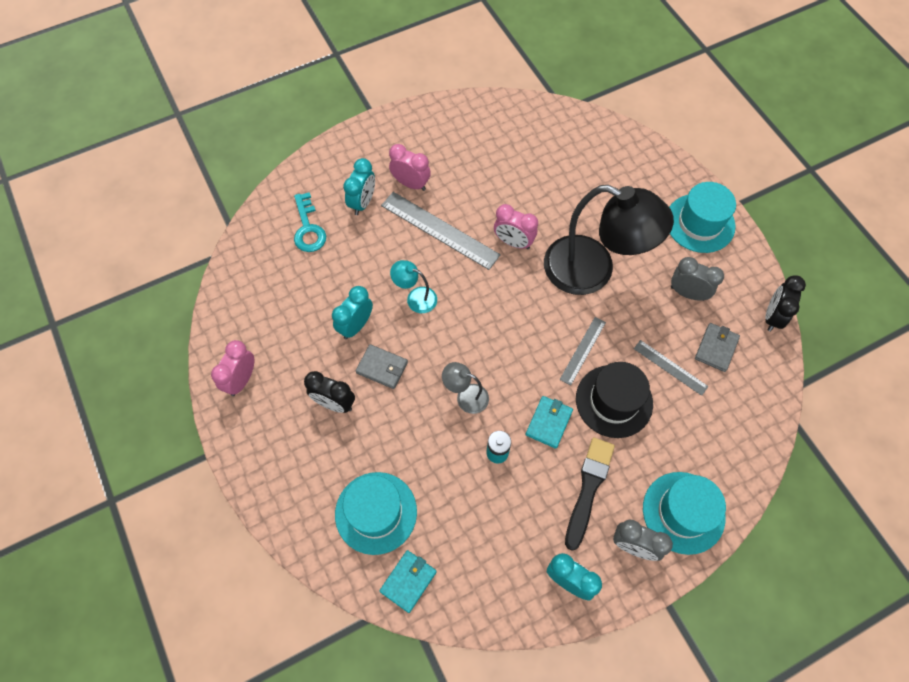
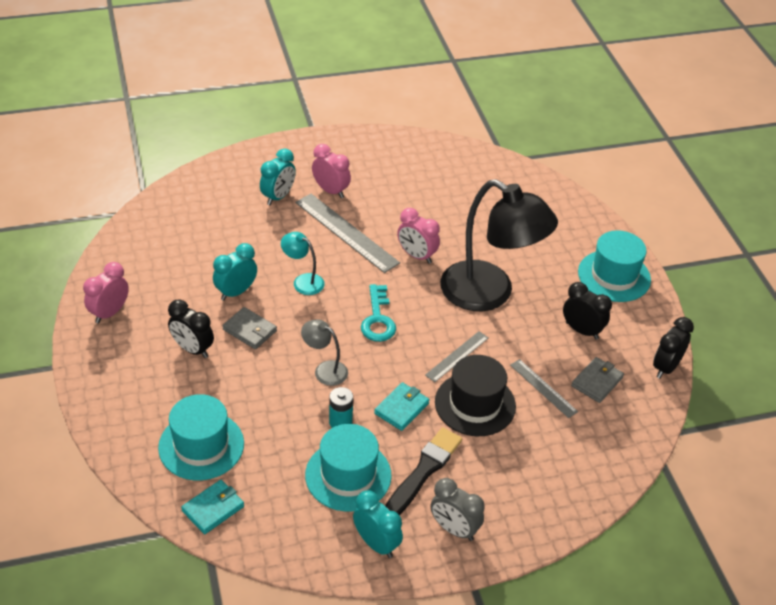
camera: 10 degrees right, 20 degrees down
turquoise key [294,192,326,252] -> turquoise key moved to [361,284,396,342]
turquoise hat [643,472,726,555] -> turquoise hat moved to [305,424,392,512]
grey clock [671,257,724,301] -> black clock [563,282,612,340]

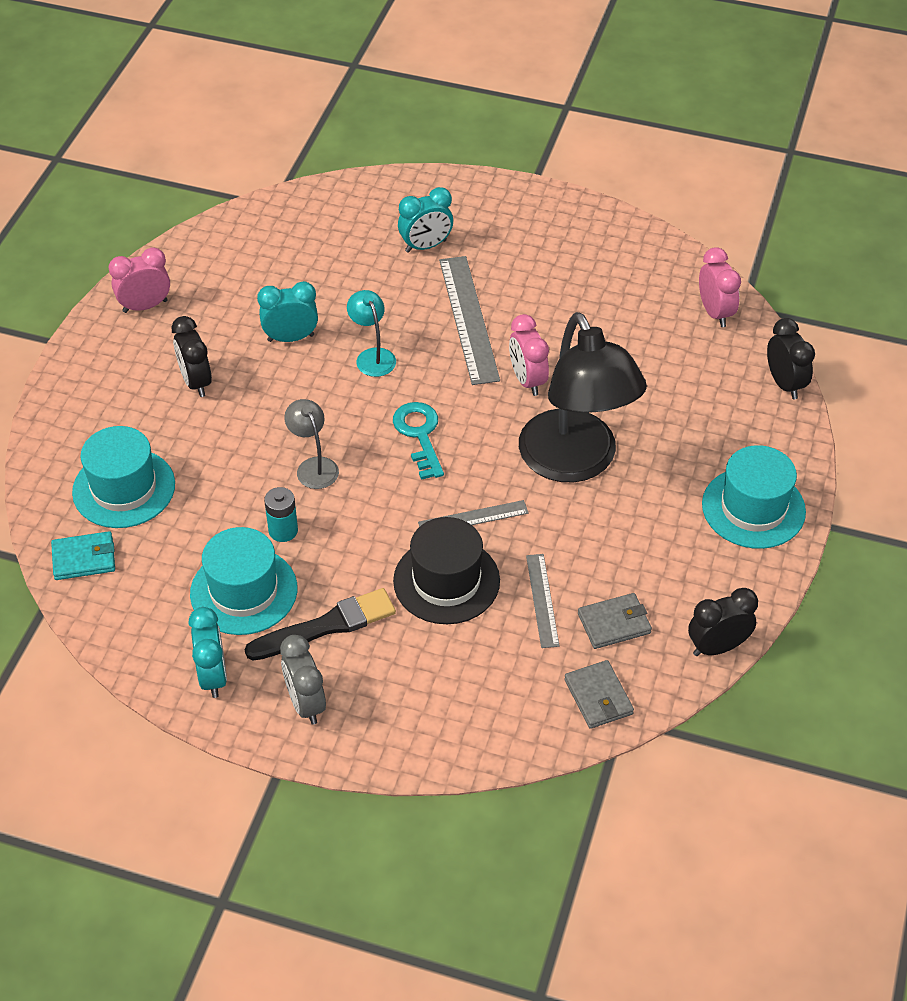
camera: 35 degrees right, 5 degrees up
grey wallet [222,307,277,349] -> grey wallet moved to [564,660,634,729]
pink clock [312,144,351,198] -> pink clock moved to [699,247,741,327]
turquoise key [361,284,396,342] -> turquoise key turned 135 degrees clockwise [393,402,444,480]
turquoise wallet [374,382,429,431] -> none
black clock [563,282,612,340] -> black clock moved to [767,318,815,399]

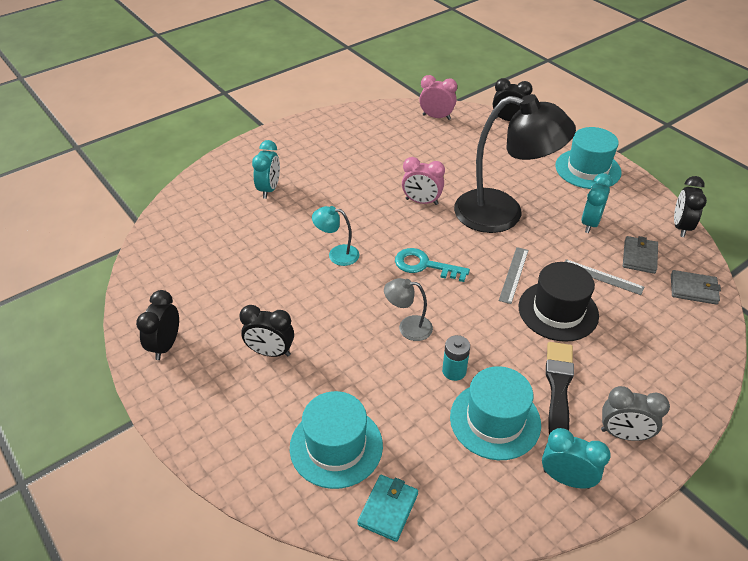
camera: 55 degrees left, 5 degrees down
pink clock [109,247,170,313] -> black clock [136,290,179,360]
turquoise clock [257,281,318,342] -> turquoise clock moved to [581,173,613,233]
grey ruler [439,256,500,385] -> none

